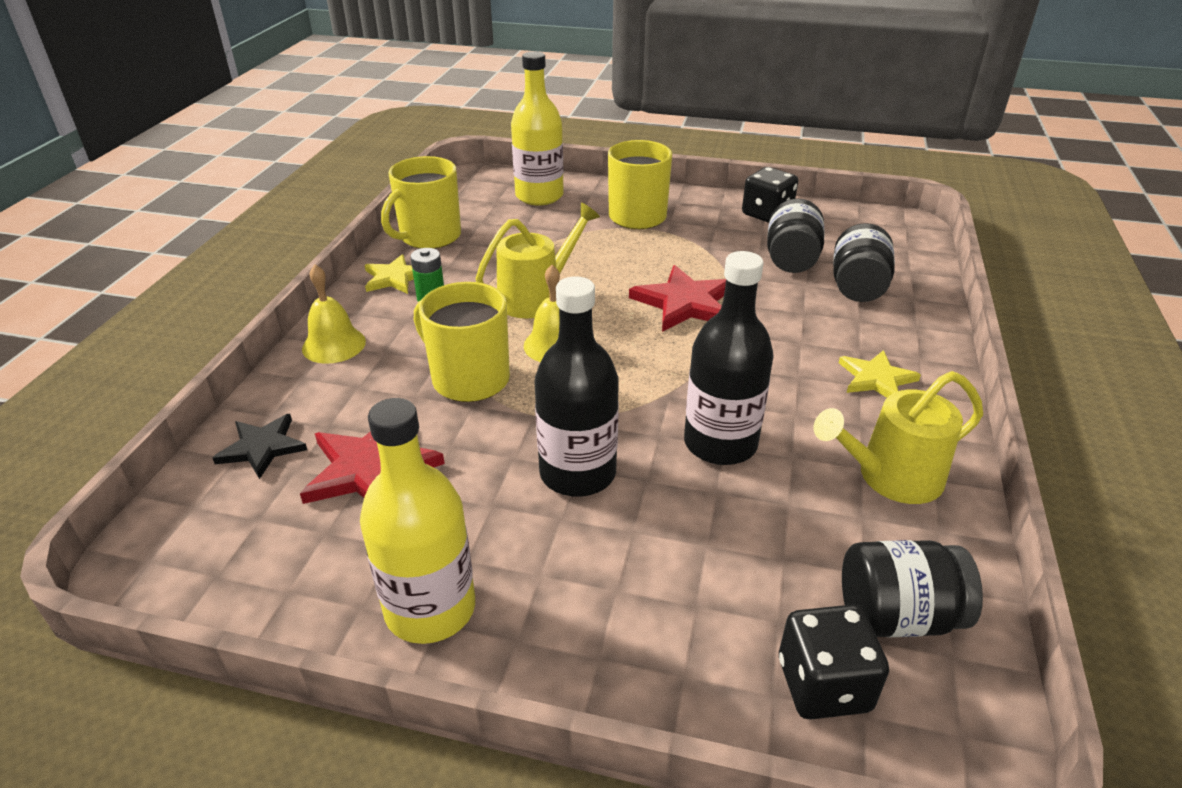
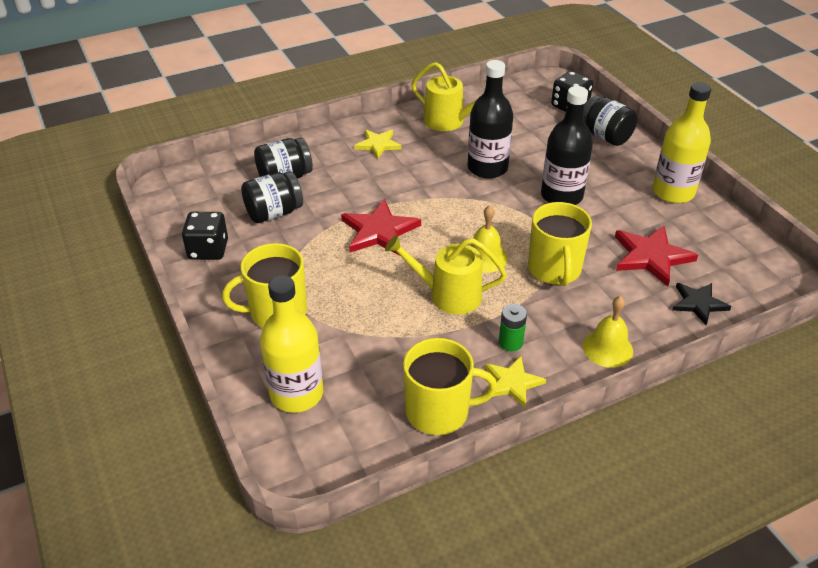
camera: 130 degrees left, 5 degrees up
black jar [842,540,983,637] -> black jar moved to [583,95,638,146]

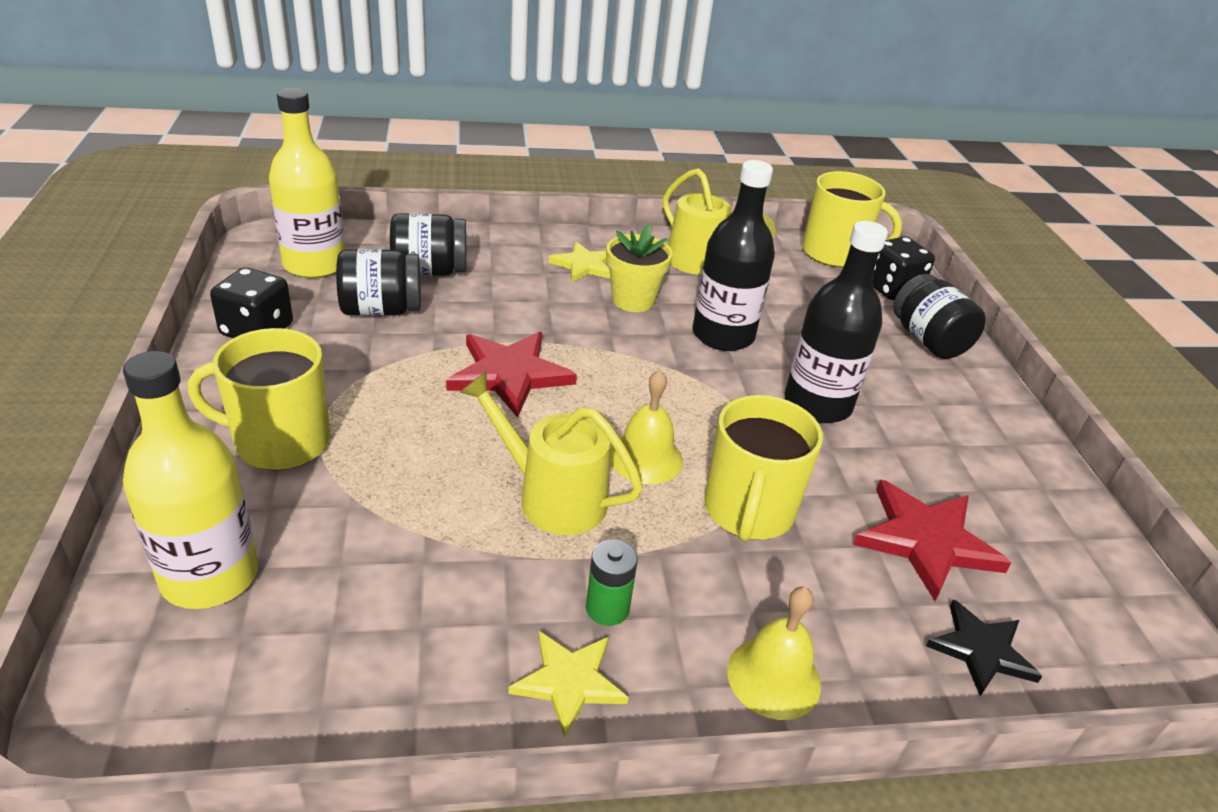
camera: 15 degrees right, 5 degrees down
yellow mug [403,338,497,435] -> yellow mug moved to [802,171,902,267]
yellow bottle [653,82,711,203] -> yellow bottle moved to [269,88,345,278]
none -> yellow flower pot [606,224,673,312]

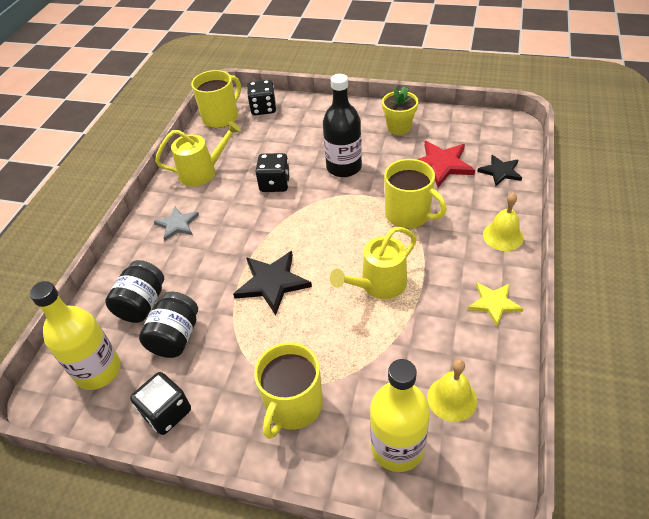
camera: 60 degrees left, 10 degrees up
red star [446,332,577,418] -> black star [233,251,312,315]
yellow star [548,242,610,282] -> grey star [154,207,199,241]
green battery [586,539,638,626] -> none
yellow flower pot [606,224,673,312] -> yellow flower pot moved to [382,86,419,135]
yellow bell [610,370,683,484] -> yellow bell moved to [427,359,477,422]
black bottle [692,160,775,351] -> black dice [255,153,290,192]
black jar [893,274,986,359] -> none

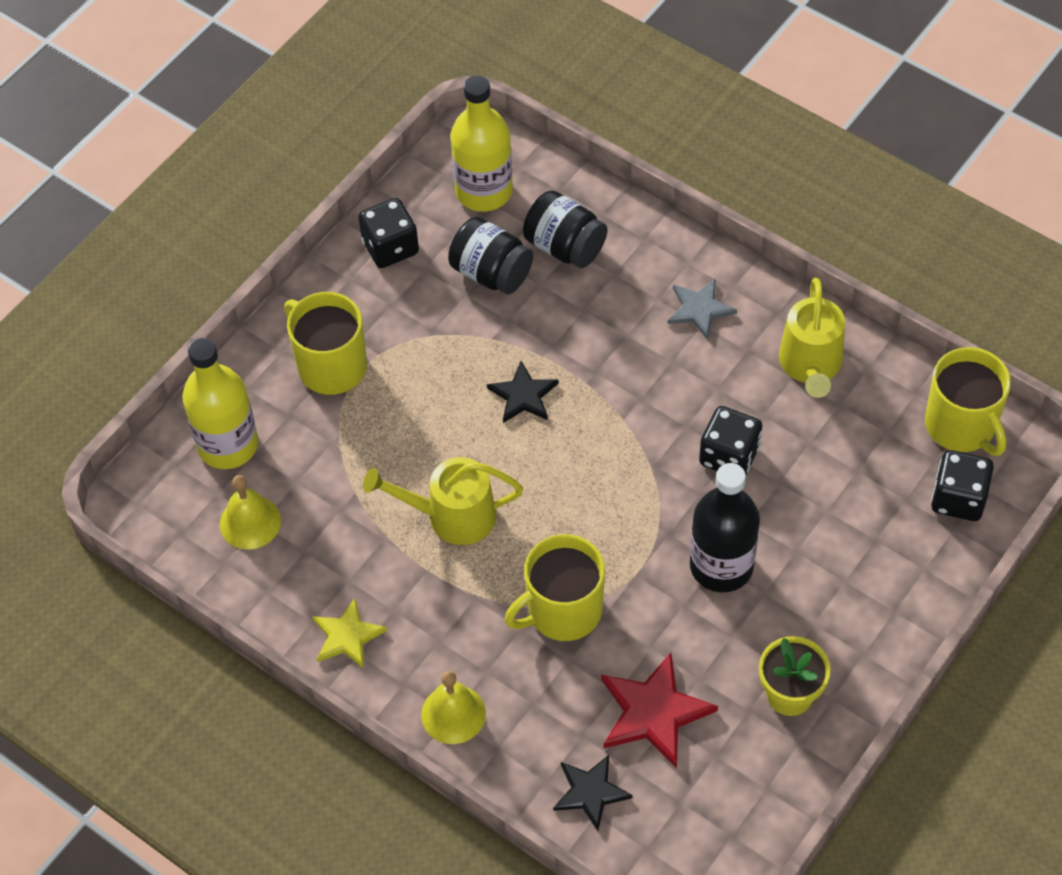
camera: 110 degrees right, 10 degrees up
black star [233,251,312,315] -> black star [487,361,559,423], size x0.65
yellow watering can [330,227,417,299] -> yellow watering can turned 75 degrees counterclockwise [363,457,523,545]

